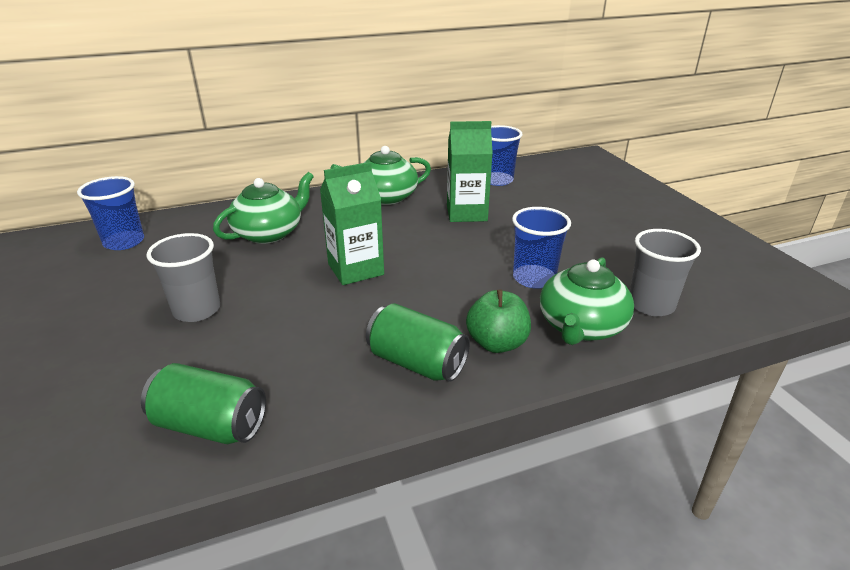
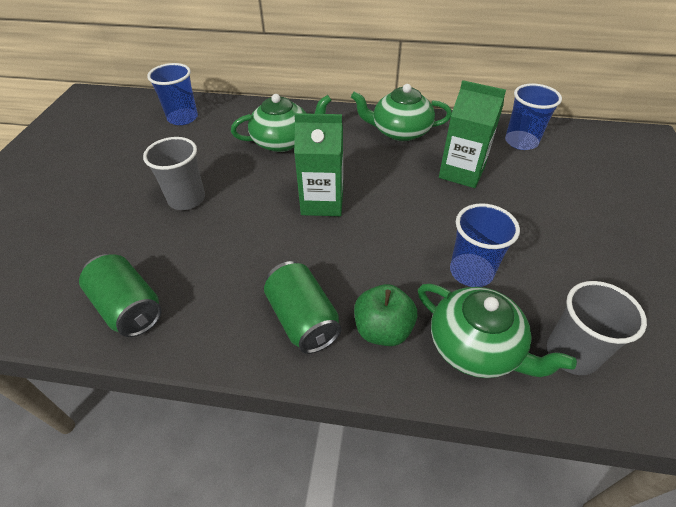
camera: 30 degrees right, 15 degrees up
green teapot [540,257,634,345] -> green teapot turned 105 degrees counterclockwise [418,284,577,378]

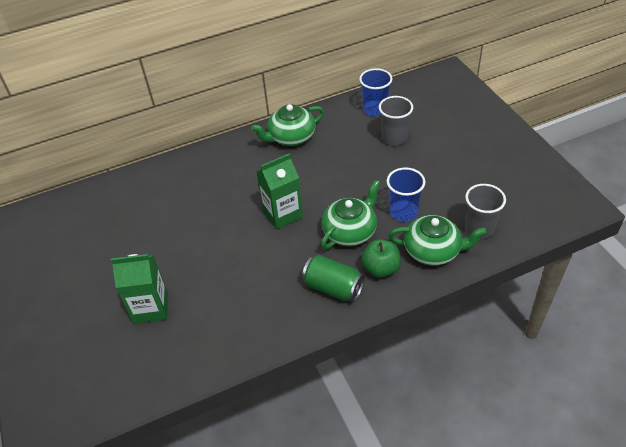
camera: 30 degrees left, 0 degrees up
green can [79,254,162,337] -> none
grey cup [143,137,205,210] -> grey cup moved to [379,96,413,145]
blue cup [147,63,198,125] -> none
green teapot [231,94,331,152] -> green teapot moved to [321,180,380,249]
green carton [439,80,506,188] -> green carton moved to [111,254,168,324]

